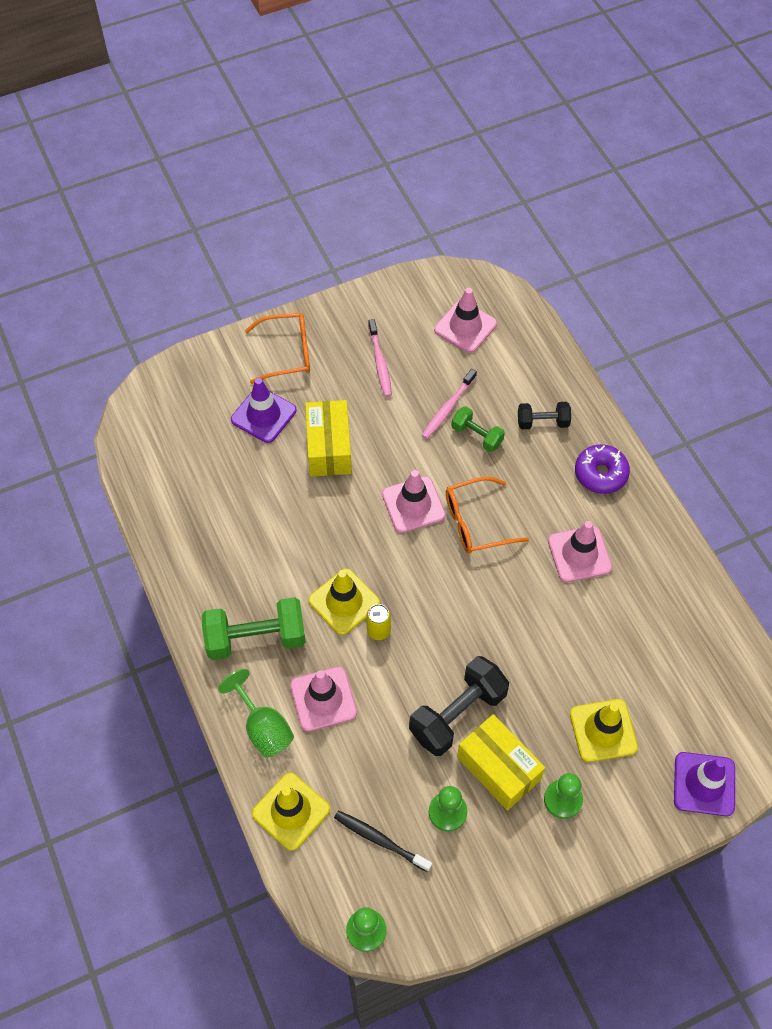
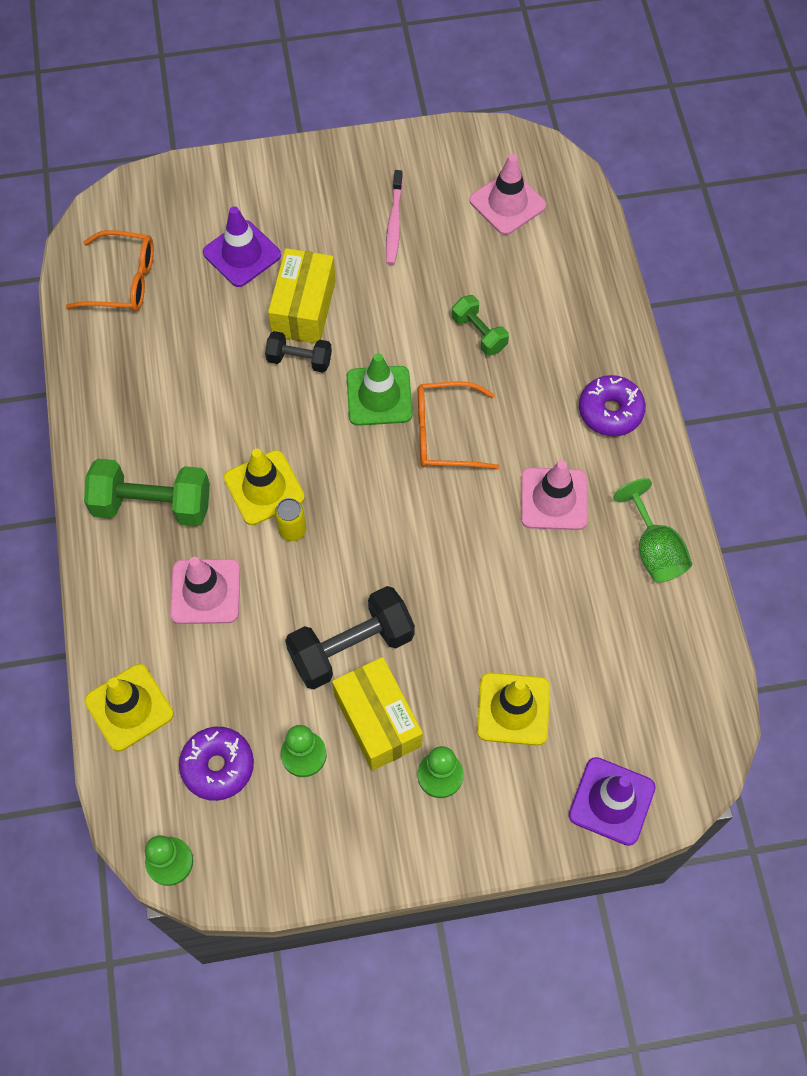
camera: 15 degrees right, 5 degrees up
green goblet [218,669,294,758] -> green goblet moved to [614,478,692,583]
orange glasses [245,313,310,384] -> orange glasses moved to [66,230,154,312]
black toothbrush [334,810,432,872] -> purple donut [179,727,254,801]
pink traffic cone [382,470,446,533] -> green traffic cone [346,353,413,426]
pink toothbrush [421,369,477,439] -> none
black dumbbell [518,402,571,429] -> black dumbbell moved to [265,331,332,373]

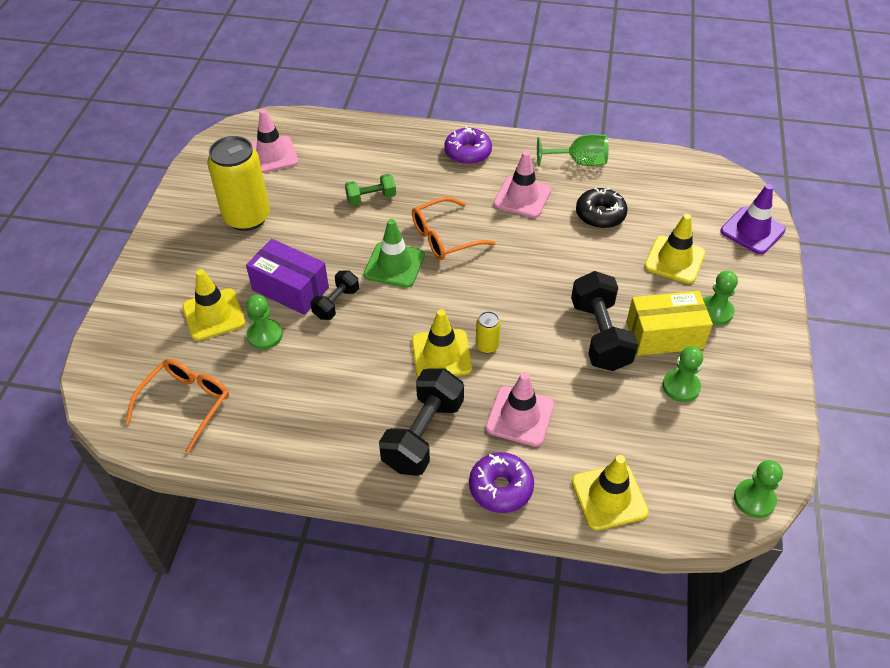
camera: 70 degrees left, 15 degrees down
green dumbbell [84,459,210,526] -> black dumbbell [379,369,464,476]
purple donut [179,727,254,801] -> purple donut moved to [469,452,534,513]
purple traffic cone [203,206,281,287] -> yellow traffic cone [182,269,245,341]
yellow box [268,248,336,343] -> purple box [246,239,329,315]
pink toothbrush [386,170,403,265] -> yellow can [207,136,270,231]
orange glasses [418,381,500,469] -> orange glasses turned 45 degrees clockwise [412,197,496,260]
none -> green pawn [246,295,283,350]
none -> black donut [576,188,628,229]

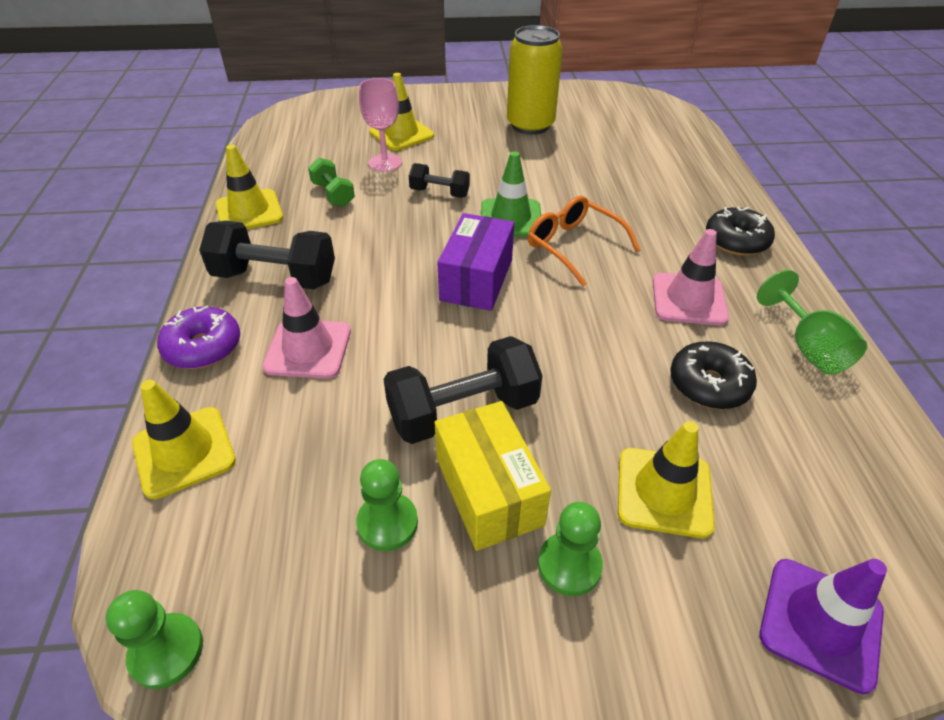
camera: 75 degrees right, 5 degrees down
orange glasses [125,359,229,453] -> none
purple box [246,239,329,315] -> purple box moved to [437,213,514,311]
green pawn [246,295,283,350] -> pink goblet [359,78,402,172]
pink traffic cone [251,109,298,173] -> none
green dumbbell [345,174,396,205] -> green dumbbell moved to [308,157,355,207]
yellow traffic cone [412,309,472,377] -> yellow traffic cone moved to [216,145,283,229]
purple donut [444,126,492,165] -> black donut [706,207,775,256]
yellow can [476,311,501,353] -> none

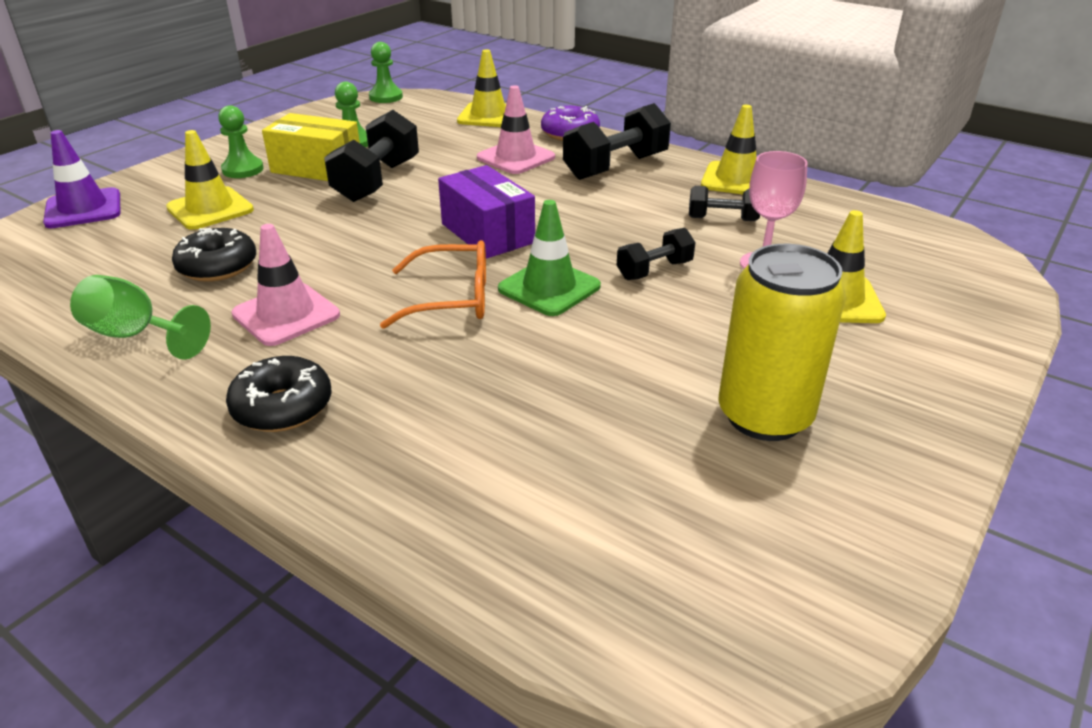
camera: 130 degrees right, 10 degrees down
green dumbbell [308,157,355,207] -> black dumbbell [689,186,760,221]

